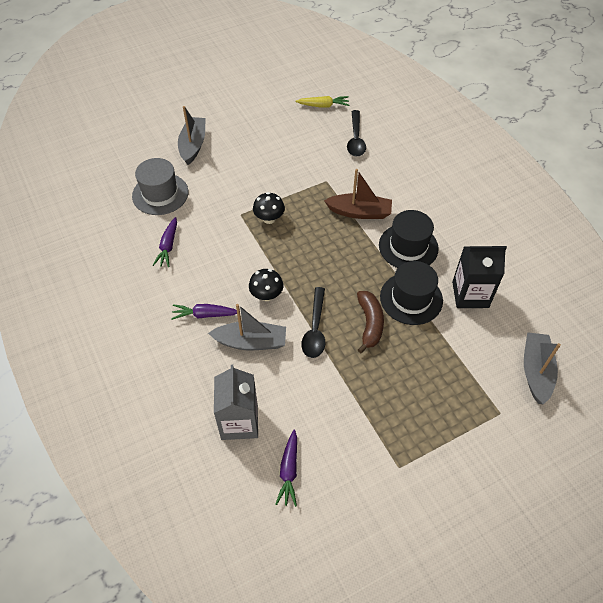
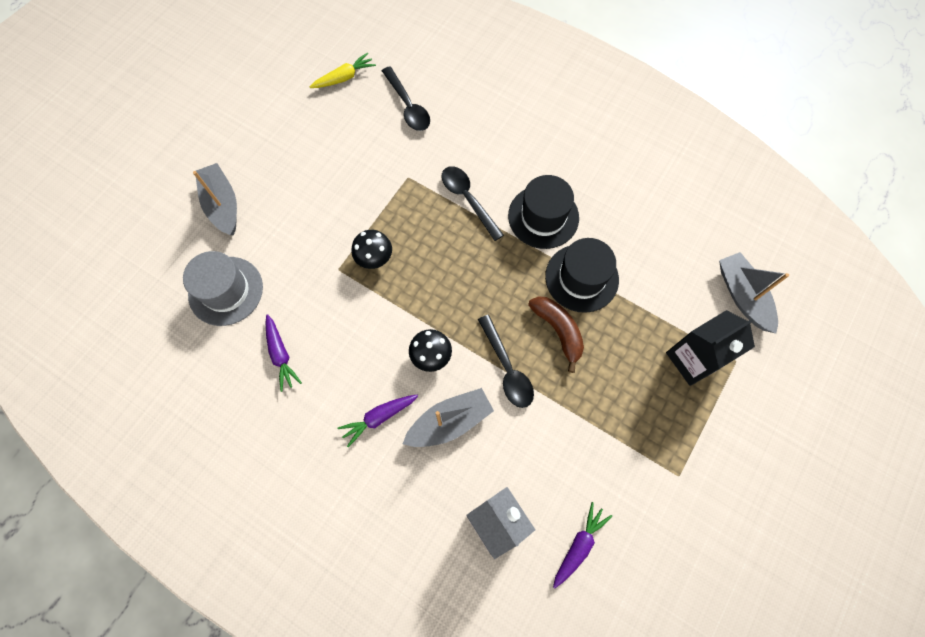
camera: 30 degrees left, 15 degrees up
purple carrot [275,430,297,507] -> purple carrot turned 120 degrees counterclockwise [553,502,612,588]
brown boat [324,169,392,219] -> black spoon [442,166,504,241]
black carton [452,246,507,308] -> black carton moved to [666,310,755,386]

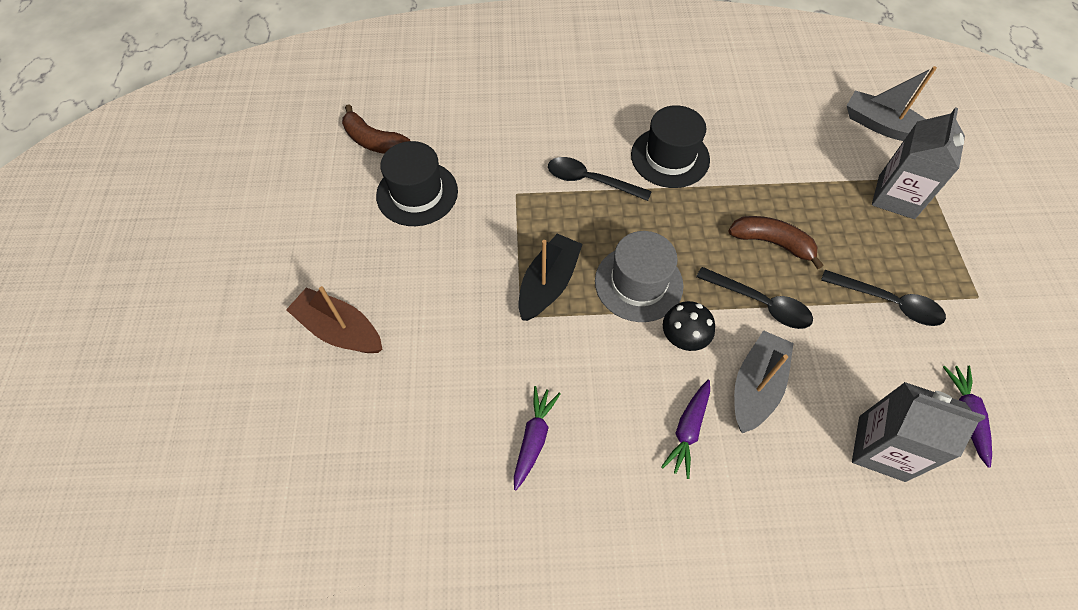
camera: 35 degrees left, 10 degrees down
grey hat [183,251,263,326] -> grey hat moved to [595,231,683,322]
grey boat [193,163,237,235] -> brown boat [286,286,382,353]
purple carrot [266,314,302,392] -> purple carrot turned 105 degrees counterclockwise [514,386,561,490]
yellow carrot [310,53,376,88] -> brown banana [342,104,410,154]
black mushroom [351,230,392,269] -> black boat [519,234,583,321]
black spoon [382,66,430,131] -> black spoon moved to [821,270,946,326]
black hat [545,238,619,313] -> black hat moved to [376,141,458,226]
black carton [666,310,755,386] -> grey carton [872,107,965,219]

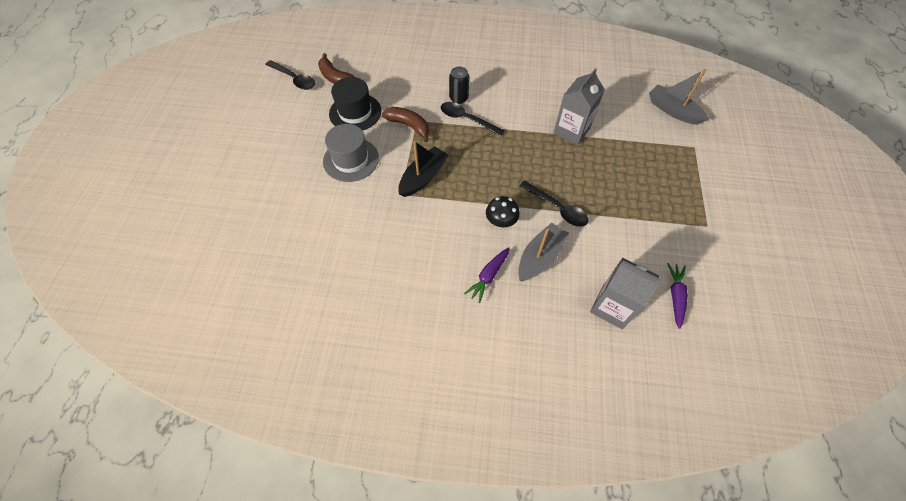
camera: 10 degrees right, 0 degrees up
brown boat [286,286,382,353] -> none
purple carrot [514,386,561,490] -> none
grey hat [595,231,683,322] -> grey hat moved to [323,124,379,182]
black hat [631,105,710,188] -> none
brown banana [728,216,824,269] -> brown banana moved to [382,107,429,142]
black spoon [821,270,946,326] -> black spoon moved to [265,60,315,90]
grey carton [872,107,965,219] -> grey carton moved to [553,68,605,145]
none -> black can [449,67,469,104]

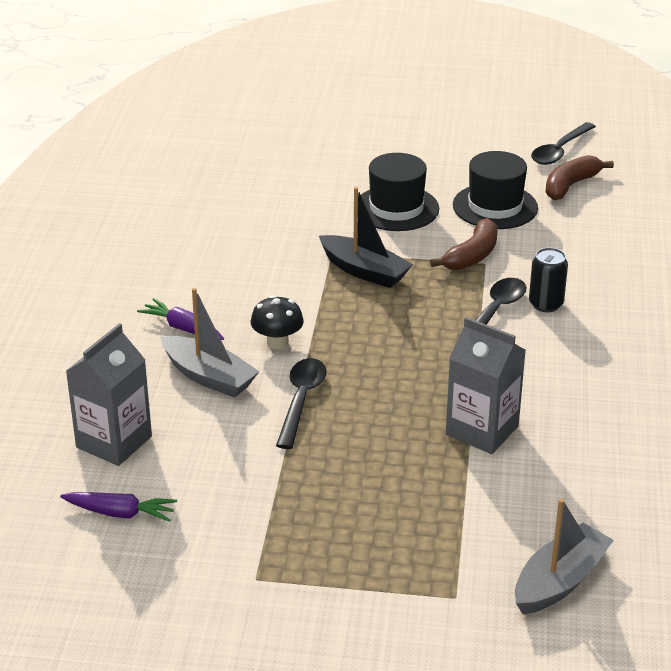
camera: 90 degrees right, 25 degrees down
grey hat [323,124,379,182] -> black hat [361,153,439,231]
black spoon [519,181,588,227] -> black spoon turned 150 degrees clockwise [276,358,327,449]

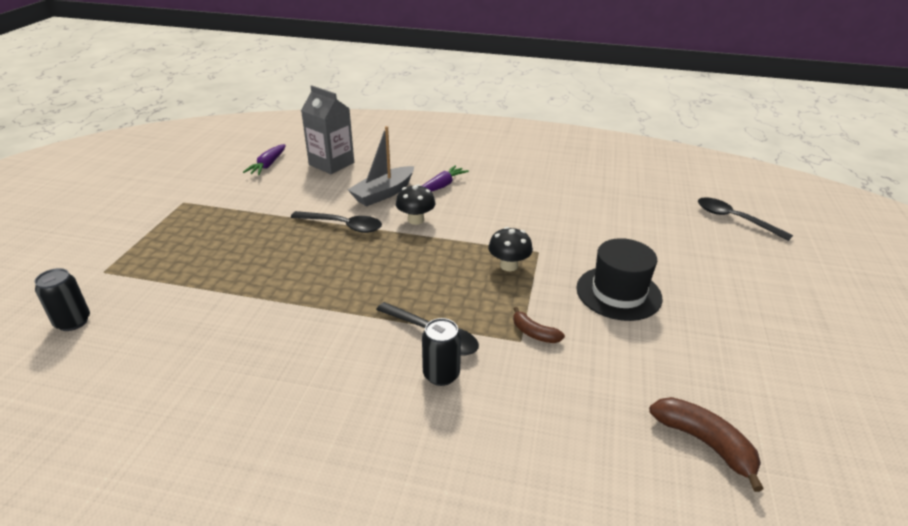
camera: 95 degrees right, 0 degrees up
black boat [319,187,413,288] -> black mushroom [488,227,533,271]
brown banana [430,218,498,270] -> brown banana [513,307,565,343], size x0.61
grey carton [446,317,526,454] -> none
black hat [453,151,538,229] -> none
grey boat [515,498,614,614] -> black can [34,268,90,331]
black spoon [531,122,596,165] -> black spoon moved to [698,197,793,241]

